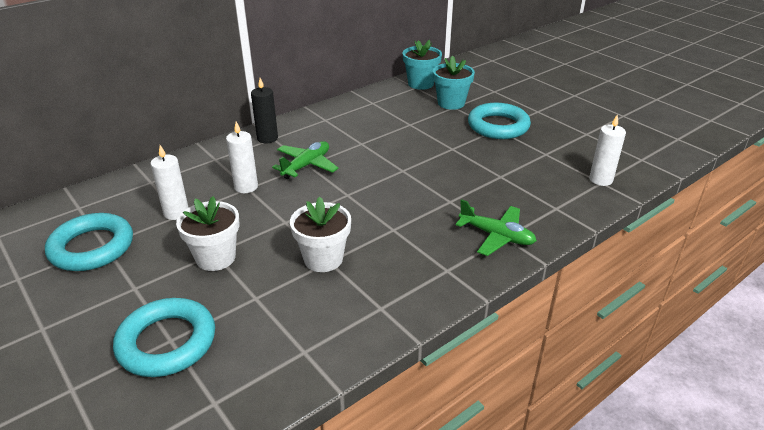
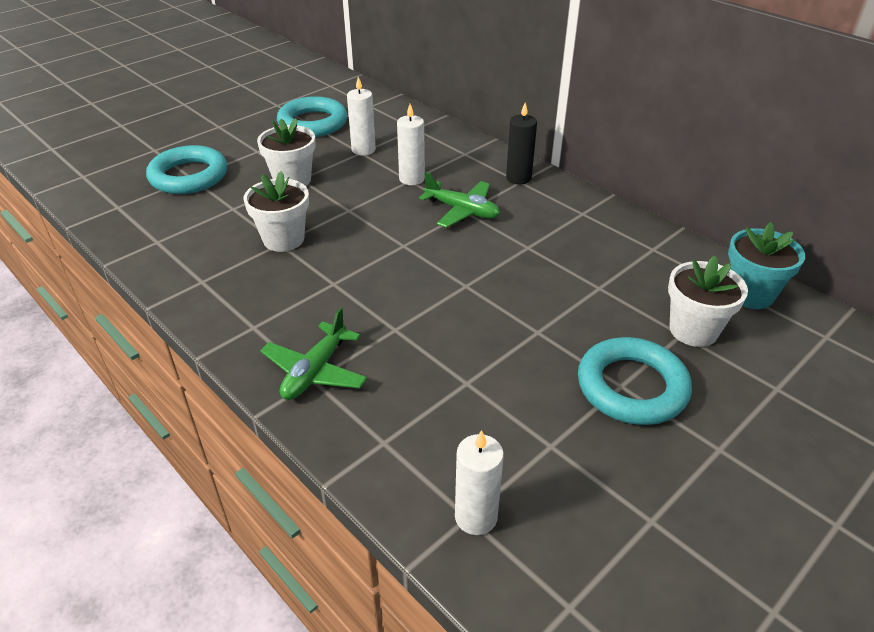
camera: 85 degrees right, 5 degrees up
turquoise flower pot [433,55,475,110] -> white flower pot [668,256,748,347]

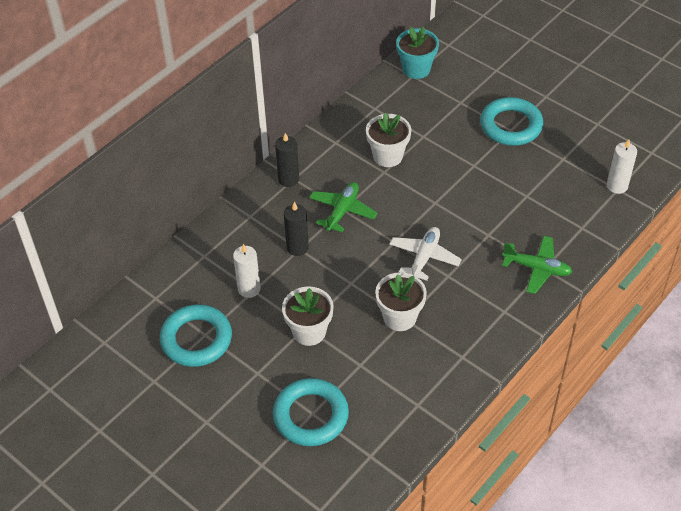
camera: 95 degrees left, 10 degrees up
white candle [397,104,425,185] -> black candle [284,202,309,256]
white flower pot [668,256,748,347] -> white flower pot moved to [366,113,411,167]
none -> white plane [389,227,462,281]

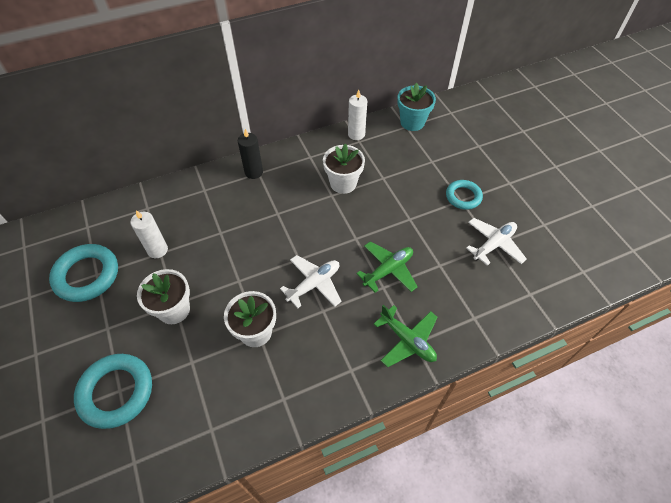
camera: 25 degrees right, 5 degrees up
black candle [284,202,309,256] -> none
green plane [309,182,378,232] -> green plane moved to [356,241,418,293]
turquoise ring [480,97,543,146] -> turquoise ring [446,180,483,210], size x0.62
white candle [607,139,637,194] -> white candle moved to [348,90,367,140]
none -> white plane [466,218,527,266]

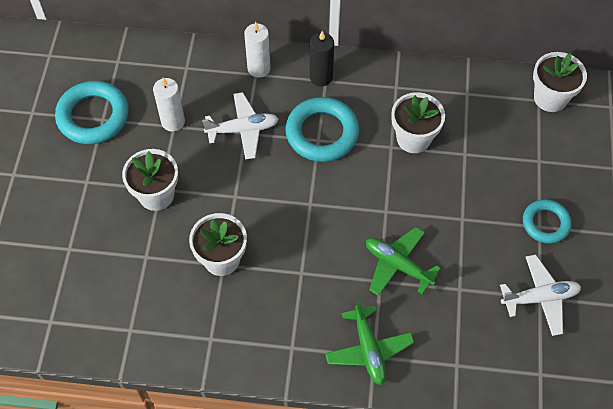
camera: 30 degrees right, 5 degrees up
turquoise ring [74,354,152,429] -> turquoise ring moved to [285,97,359,162]
white plane [280,255,342,308] -> white plane moved to [202,92,279,160]
white candle [348,90,367,140] -> white candle moved to [244,21,271,77]
green plane [356,241,418,293] -> green plane turned 135 degrees counterclockwise [366,227,441,296]
turquoise flower pot [397,83,436,131] -> white flower pot [533,52,587,112]

